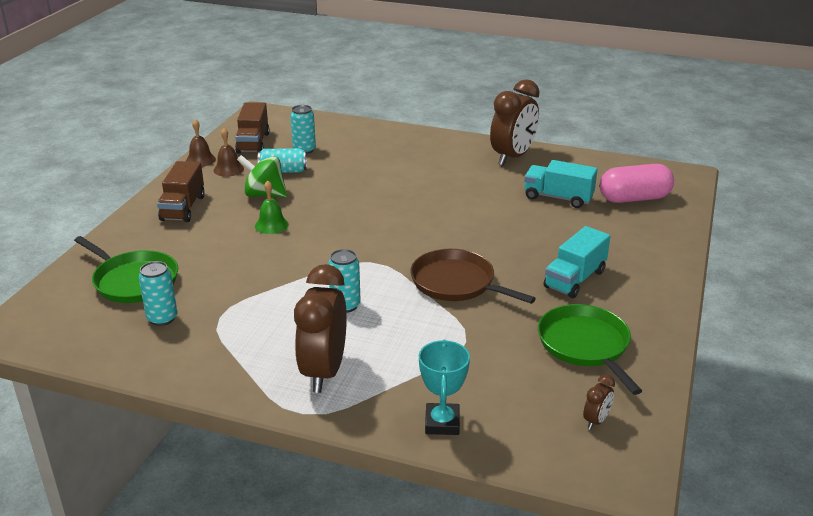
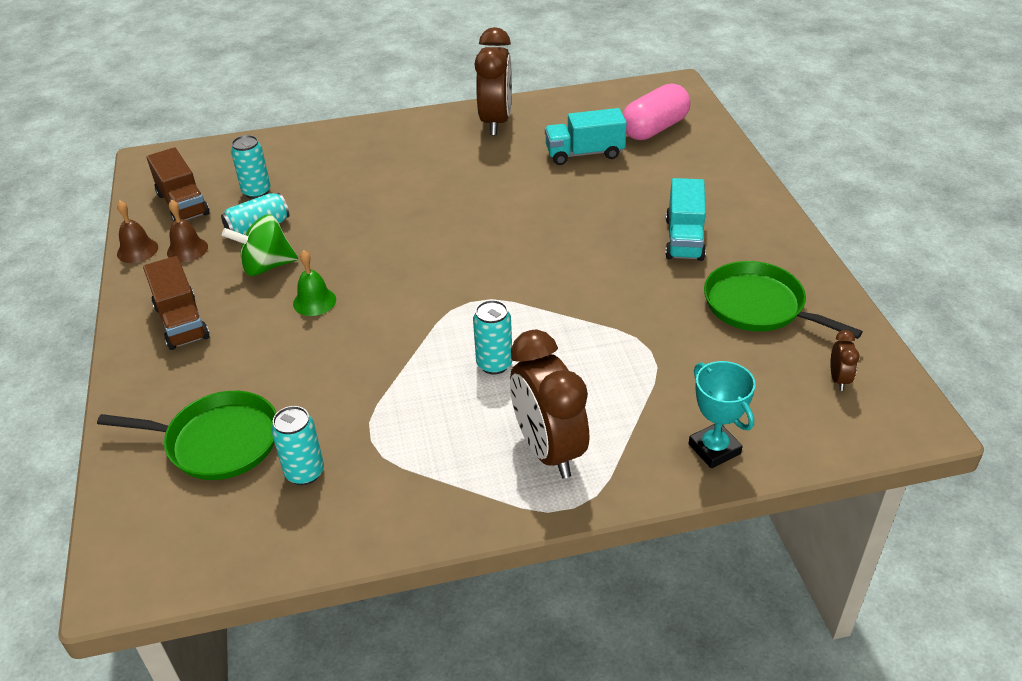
camera: 30 degrees left, 10 degrees up
brown pan [410,249,536,304] -> none

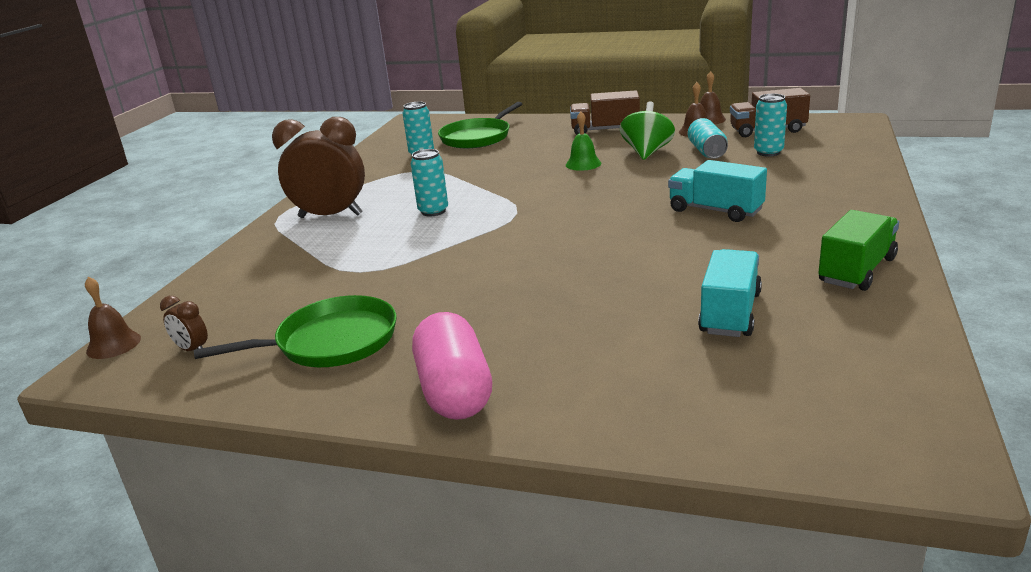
camera: 120 degrees right, 15 degrees down
brown clock [474,27,512,135] -> green truck [818,210,899,291]
pink capsule [622,83,690,140] -> pink capsule moved to [412,312,492,420]
turquoise truck [665,178,706,261] -> turquoise truck moved to [668,160,767,222]
turquoise trophy [688,361,756,468] -> none
none -> brown bell [85,276,141,359]

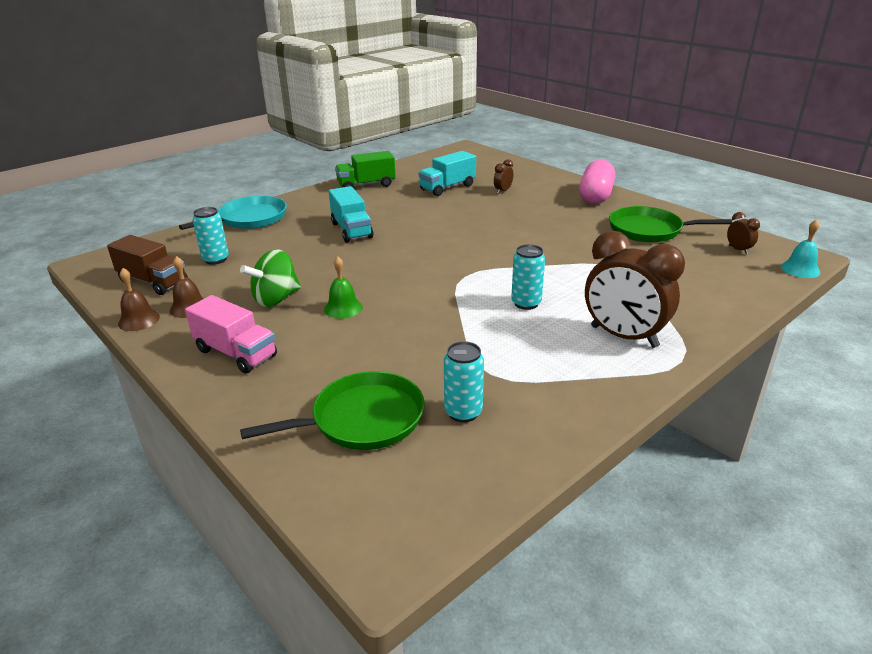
camera: 150 degrees left, 5 degrees up
brown bell [85,276,141,359] -> turquoise bell [781,220,820,278]
brown truck [570,90,640,135] -> pink truck [185,295,277,373]
turquoise can [688,118,728,159] -> none
none -> turquoise pan [179,196,287,230]
none -> brown clock [494,159,514,194]

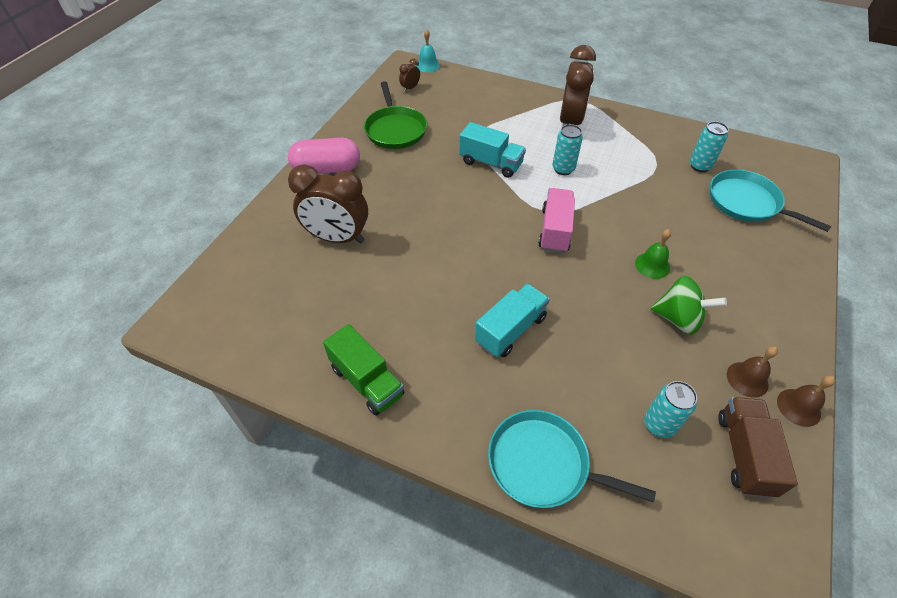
camera: 115 degrees left, 20 degrees up
pink truck [185,295,277,373] -> pink truck moved to [538,188,575,253]
green pan [240,371,425,450] -> turquoise pan [710,170,831,232]
turquoise truck [419,151,476,196] -> turquoise truck moved to [459,122,526,178]
brown clock [494,159,514,194] -> brown clock [288,165,368,243], size x2.33

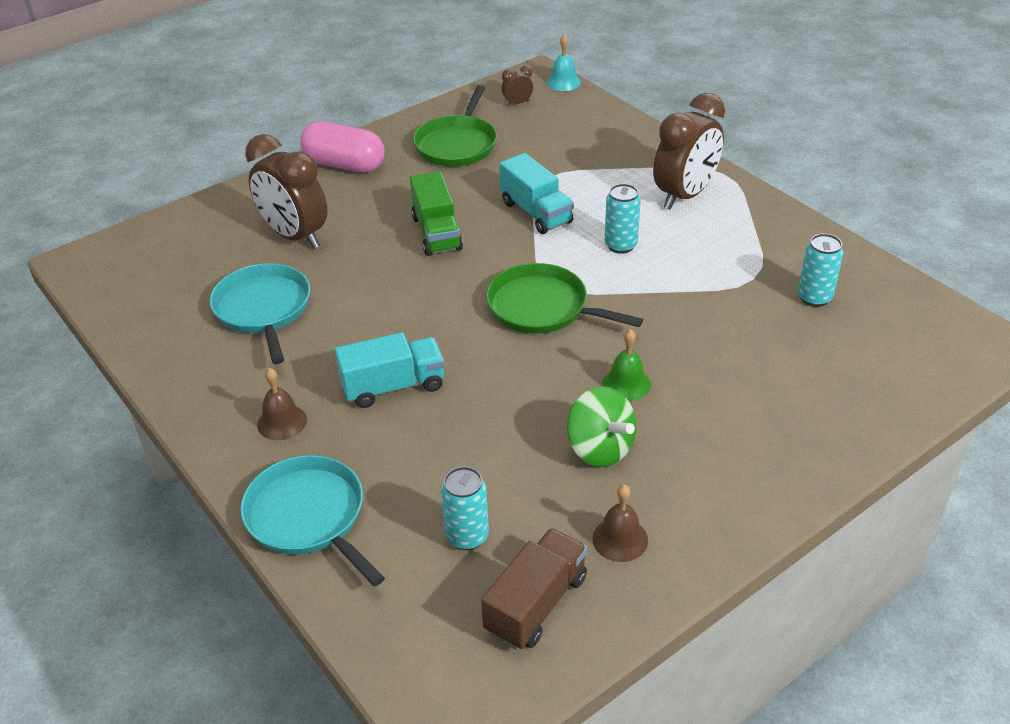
camera: 30 degrees right, 10 degrees down
green truck [323,324,404,416] -> green truck moved to [410,171,463,256]
pink truck [538,188,575,253] -> green pan [486,263,643,334]
turquoise pan [710,170,831,232] -> turquoise pan moved to [210,263,310,364]
brown bell [777,376,835,427] -> brown bell moved to [257,368,307,440]

